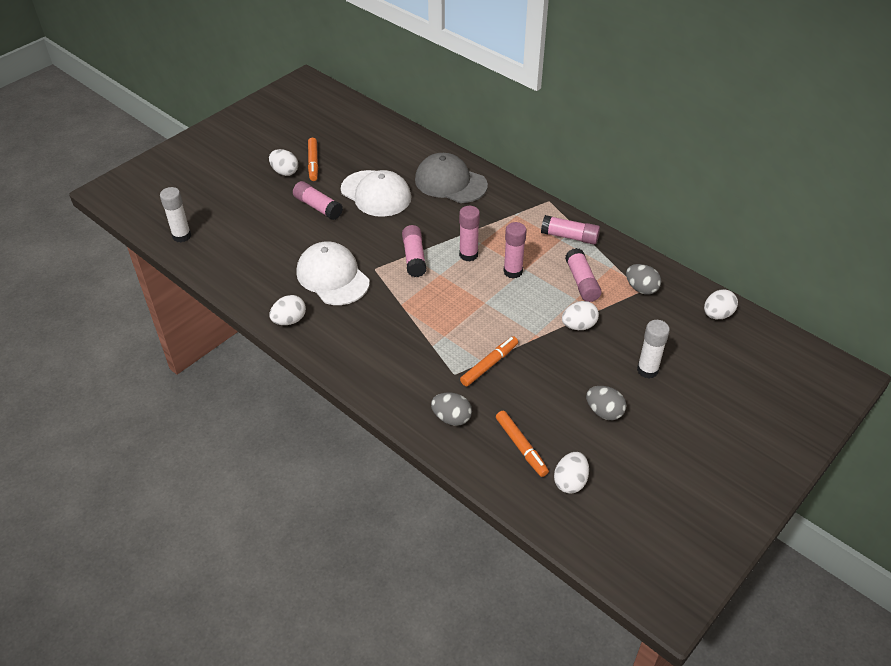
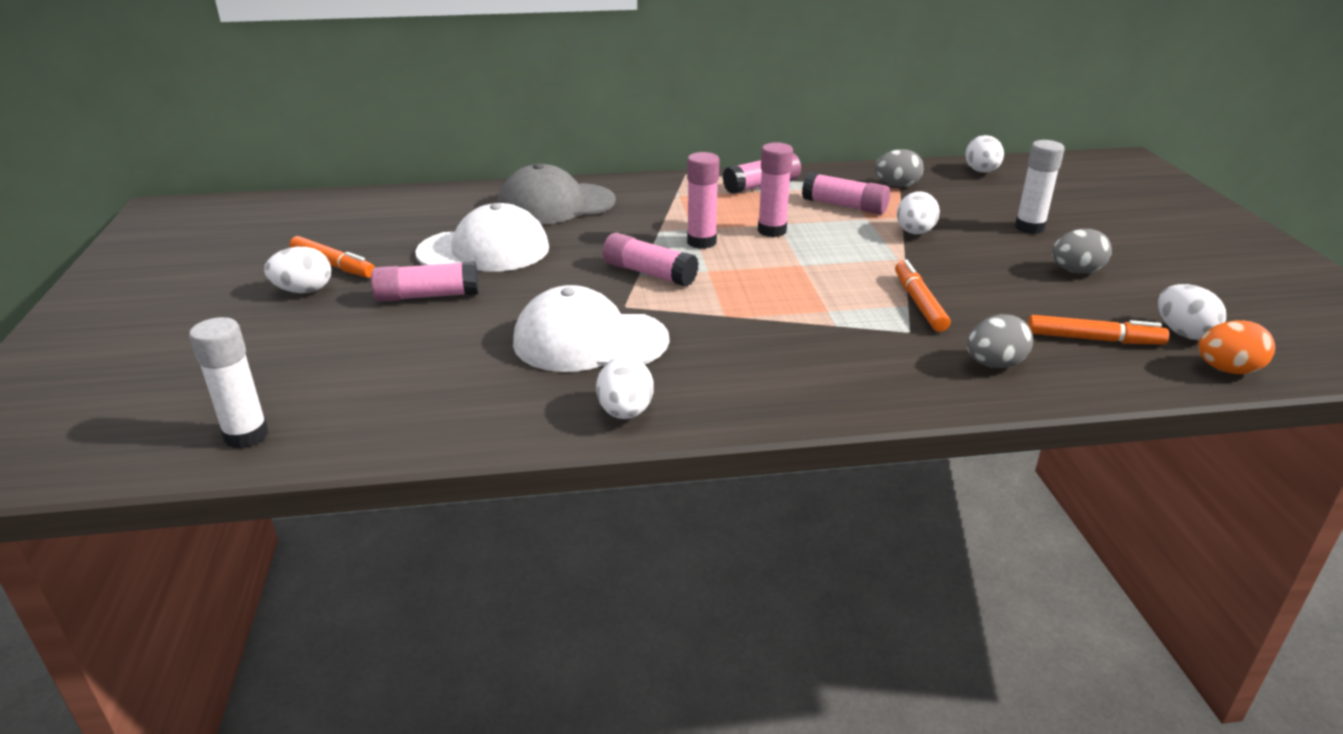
camera: 50 degrees left, 15 degrees down
none -> orange egg [1198,320,1275,374]

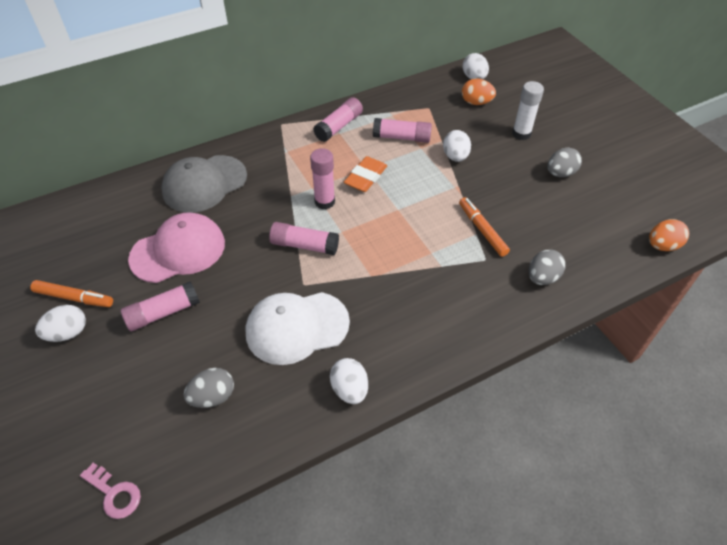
camera: 20 degrees left, 20 degrees up
white glue stick [189,317,269,449] -> pink key [80,463,141,519]
white cap [415,203,549,272] -> pink cap [128,212,225,283]
pink glue stick [758,142,793,237] -> orange eraser [344,156,387,192]
grey egg [874,149,924,187] -> grey egg moved to [183,368,234,408]
orange marker [1028,315,1169,345] -> none
white egg [1158,284,1226,340] -> none
none -> orange egg [462,78,496,105]

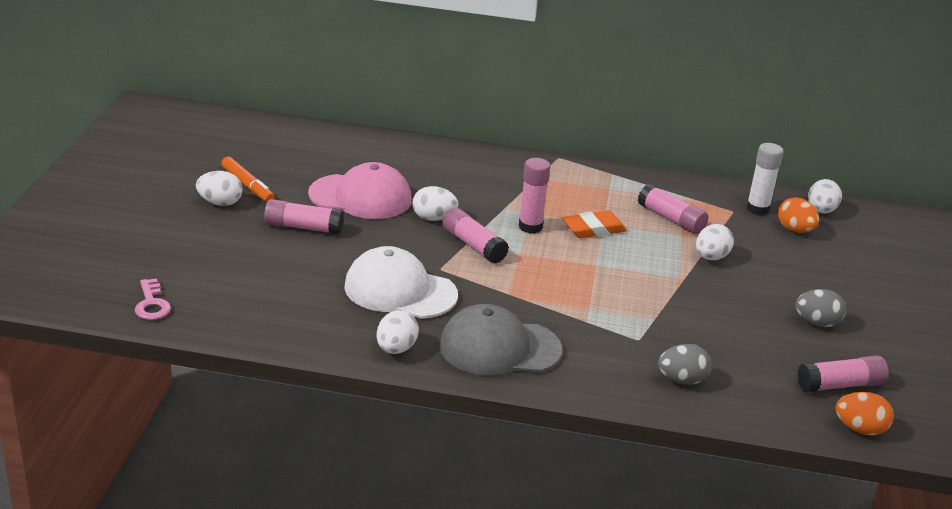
camera: 35 degrees right, 20 degrees down
grey cap [161,155,247,213] -> grey cap moved to [439,304,562,376]
grey egg [183,368,234,408] -> none
pink glue stick [313,97,363,142] -> pink glue stick moved to [797,355,889,392]
orange marker [459,197,510,257] -> none
white glue stick [512,81,544,140] -> white glue stick moved to [746,143,784,215]
none -> white egg [412,186,459,221]

